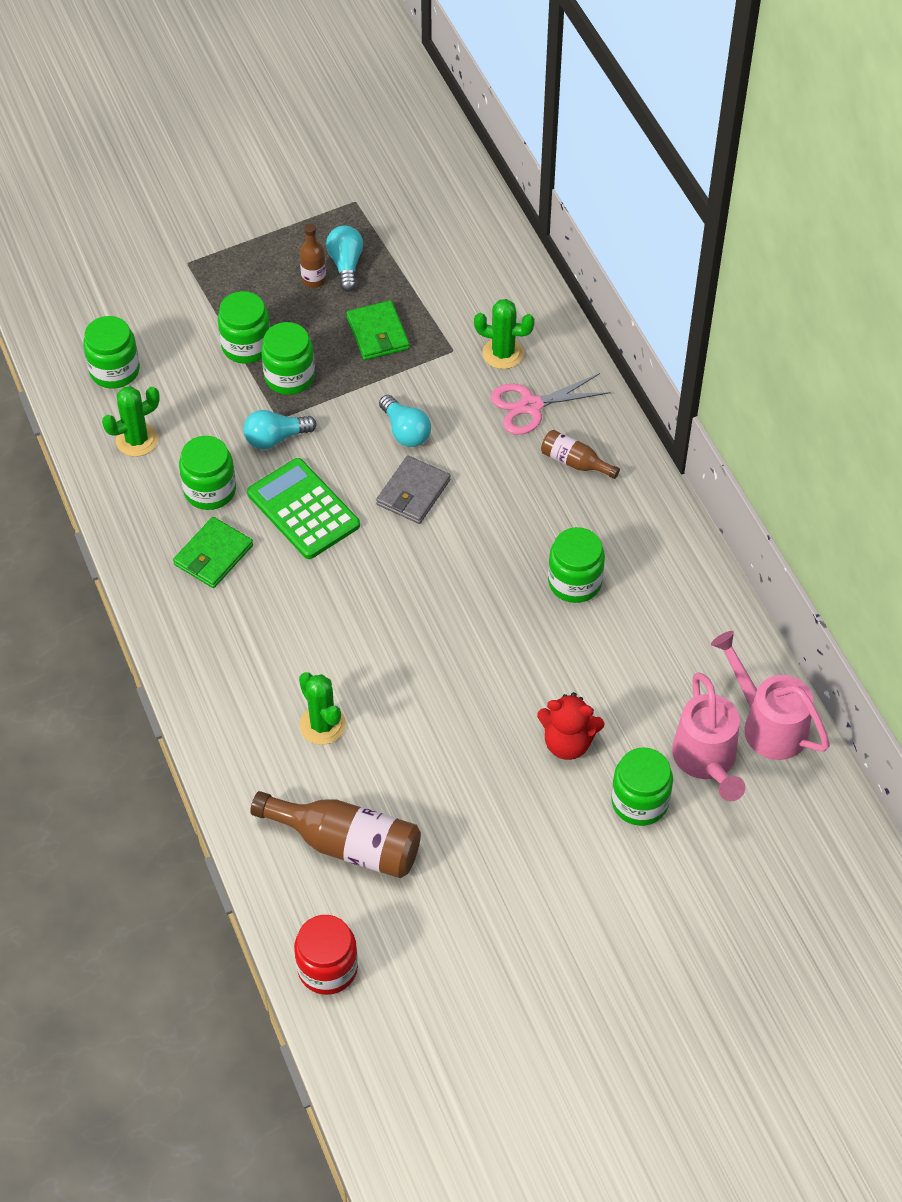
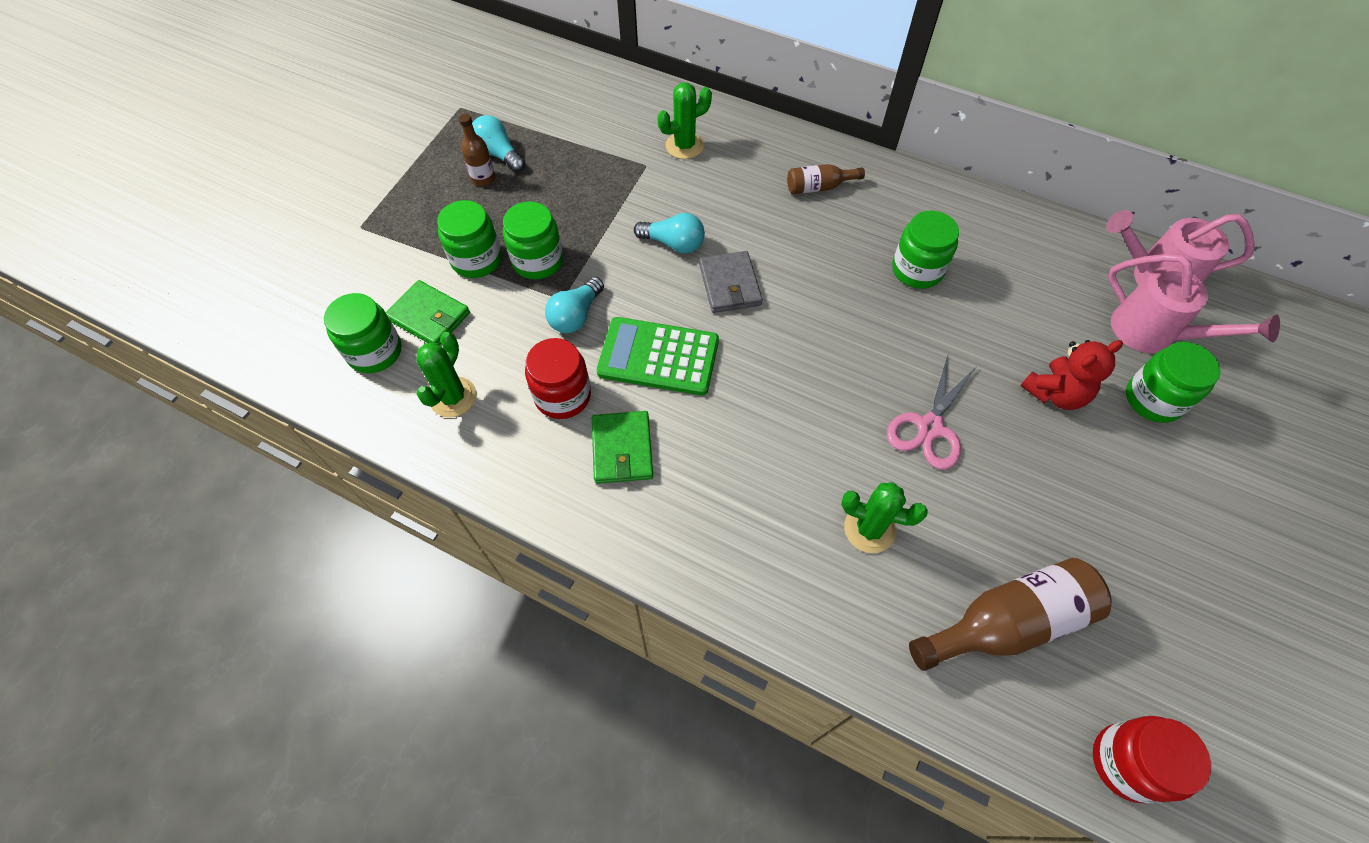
camera: 40 degrees left, 5 degrees up
green jar [179,436,236,510] -> red jar [525,338,591,419]
green wallet [346,300,409,360] -> green wallet moved to [386,280,470,345]
pink scissors [491,373,611,435] -> pink scissors moved to [887,356,978,469]

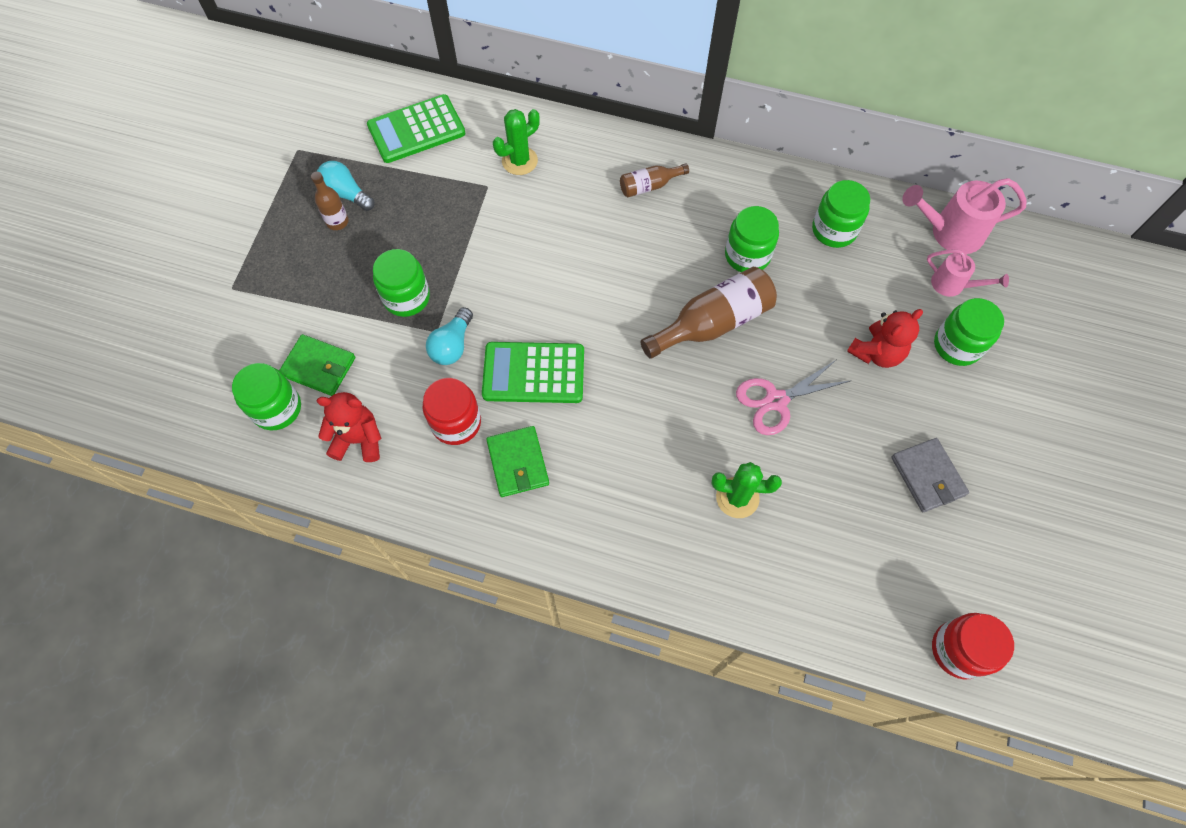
camera: 10 degrees left, 5 degrees up
green cactus [416,332,477,417] -> red teddy bear [317,392,381,462]
green jar [437,200,502,278] -> green jar moved to [812,180,870,248]
turquoise light bulb [634,213,705,253] -> none
grey wallet [699,251,762,313] -> grey wallet moved to [891,438,969,512]
pink scissors [887,356,978,469] -> pink scissors turned 45 degrees clockwise [736,360,852,435]
brown bottle [909,558,1111,671] -> brown bottle moved to [641,267,777,359]
pink watering can [1108,254,1280,353] -> pink watering can [927,249,1009,297], size x0.60
none -> green calculator [367,94,466,163]

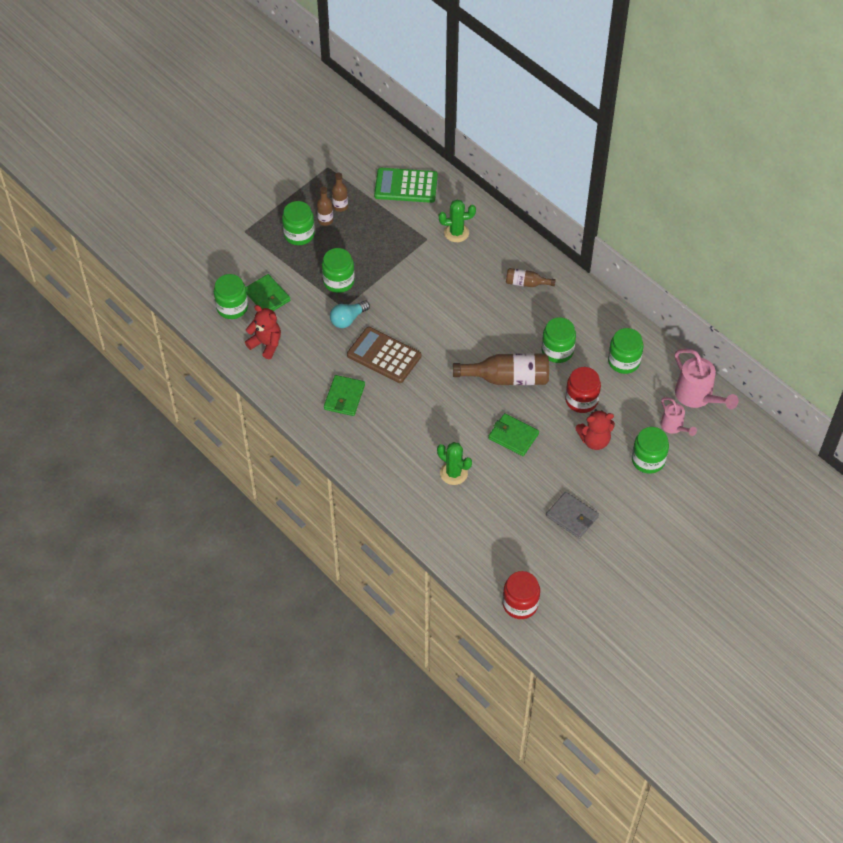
camera: 30 degrees right, 10 degrees down
turquoise light bulb [317,161,374,211] -> brown bottle [332,172,348,212]
red jar [423,378,481,445] -> red jar moved to [565,367,601,413]
green calculator [482,342,584,403] -> brown calculator [347,327,421,383]
pink scissors [736,360,852,435] -> green wallet [488,413,539,456]
grey wallet [891,438,969,512] -> grey wallet turned 60 degrees counterclockwise [546,492,599,539]
pink watering can [902,178,1027,254] -> pink watering can turned 150 degrees counterclockwise [675,348,738,409]
none -> green jar [282,201,315,245]

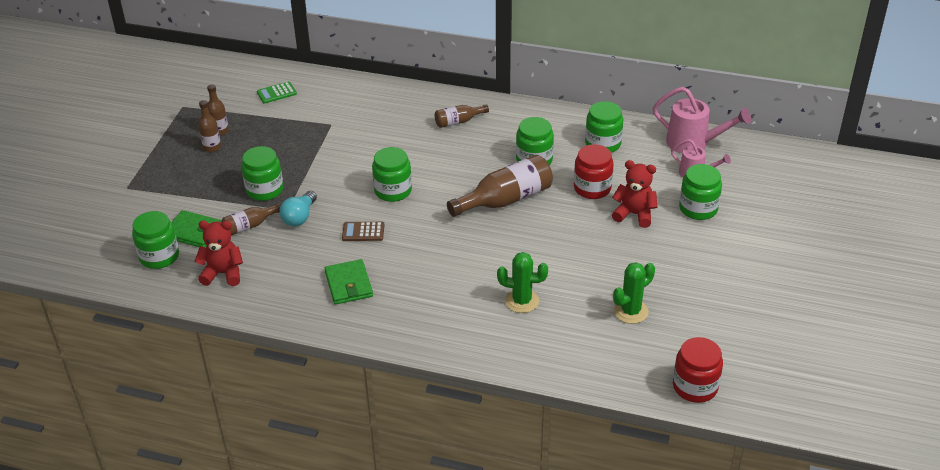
camera: 30 degrees left, 15 degrees down
green jar [282,201,315,245] -> green jar moved to [372,147,412,202]
brown calculator [347,327,421,383] -> brown calculator [342,222,384,241], size x0.52
green calculator [374,168,438,203] -> green calculator [257,82,297,103], size x0.52
green cactus [439,200,476,242] -> green cactus moved to [613,262,655,324]
green wallet [488,413,539,456] -> none
grey wallet [546,492,599,539] -> none
red teddy bear [576,409,615,450] -> red teddy bear turned 120 degrees counterclockwise [612,160,658,228]
none -> brown bottle [222,203,281,235]

